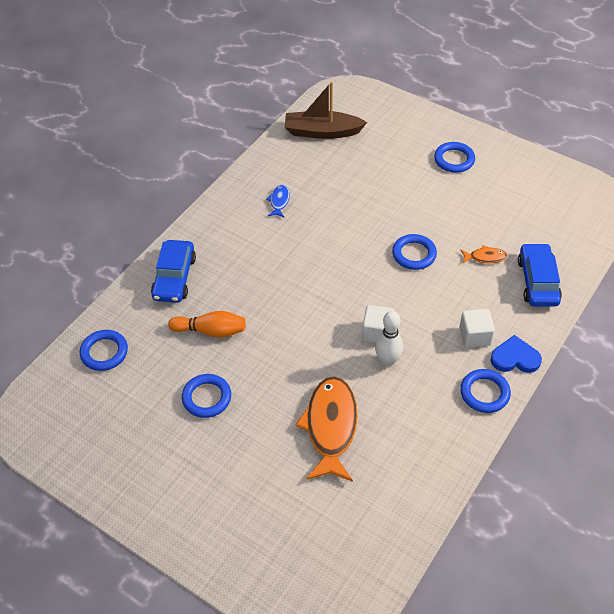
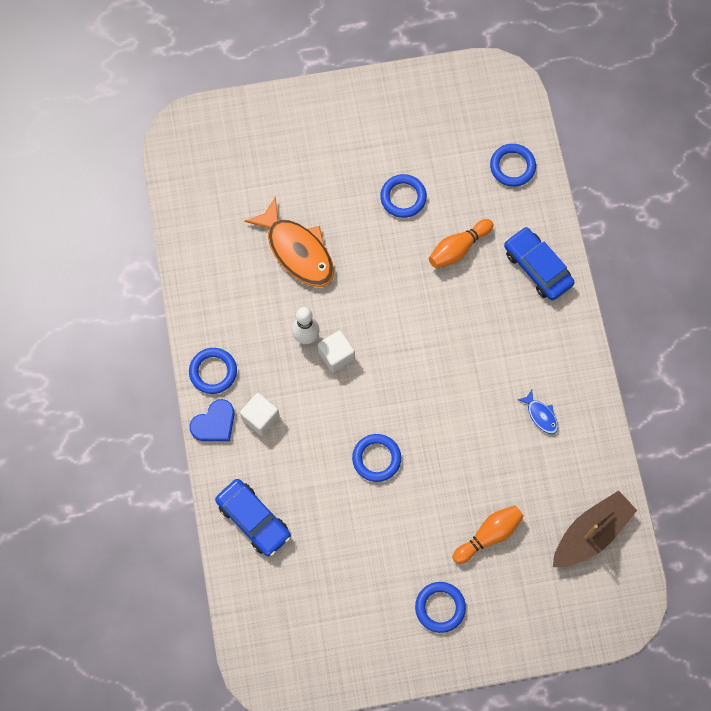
camera: 135 degrees right, 20 degrees up
orange fish [460,245,507,263] -> none
none -> orange bowling pin [453,505,524,564]

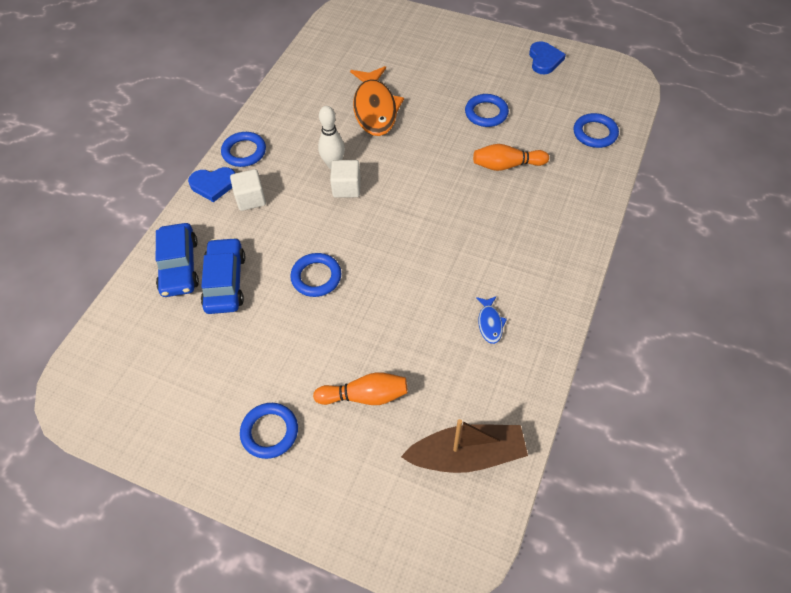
camera: 35 degrees right, 15 degrees down
blue car [504,227,575,301] -> blue car moved to [201,237,245,314]
none -> blue heart [529,41,566,74]

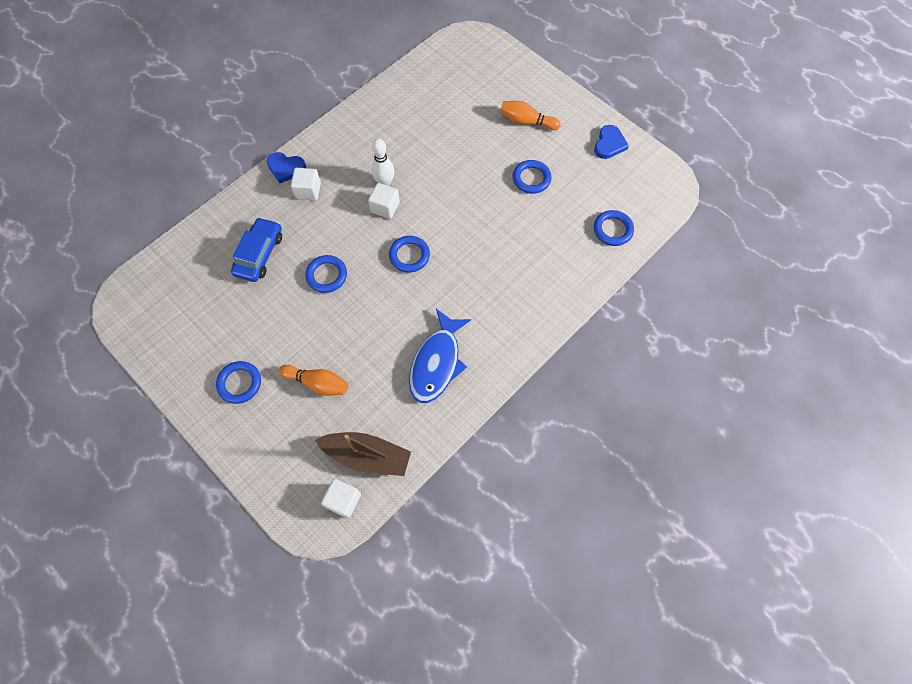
camera: 20 degrees right, 10 degrees up
blue car [156,223,199,297] -> none
blue ring [221,132,266,167] -> blue ring moved to [389,236,430,273]
orange fish [350,66,404,136] -> none
orange bowling pin [473,144,549,171] -> orange bowling pin moved to [500,101,561,130]
blue fish [476,296,507,344] -> blue fish [409,309,471,403], size x2.22
none -> white cube [321,479,361,518]

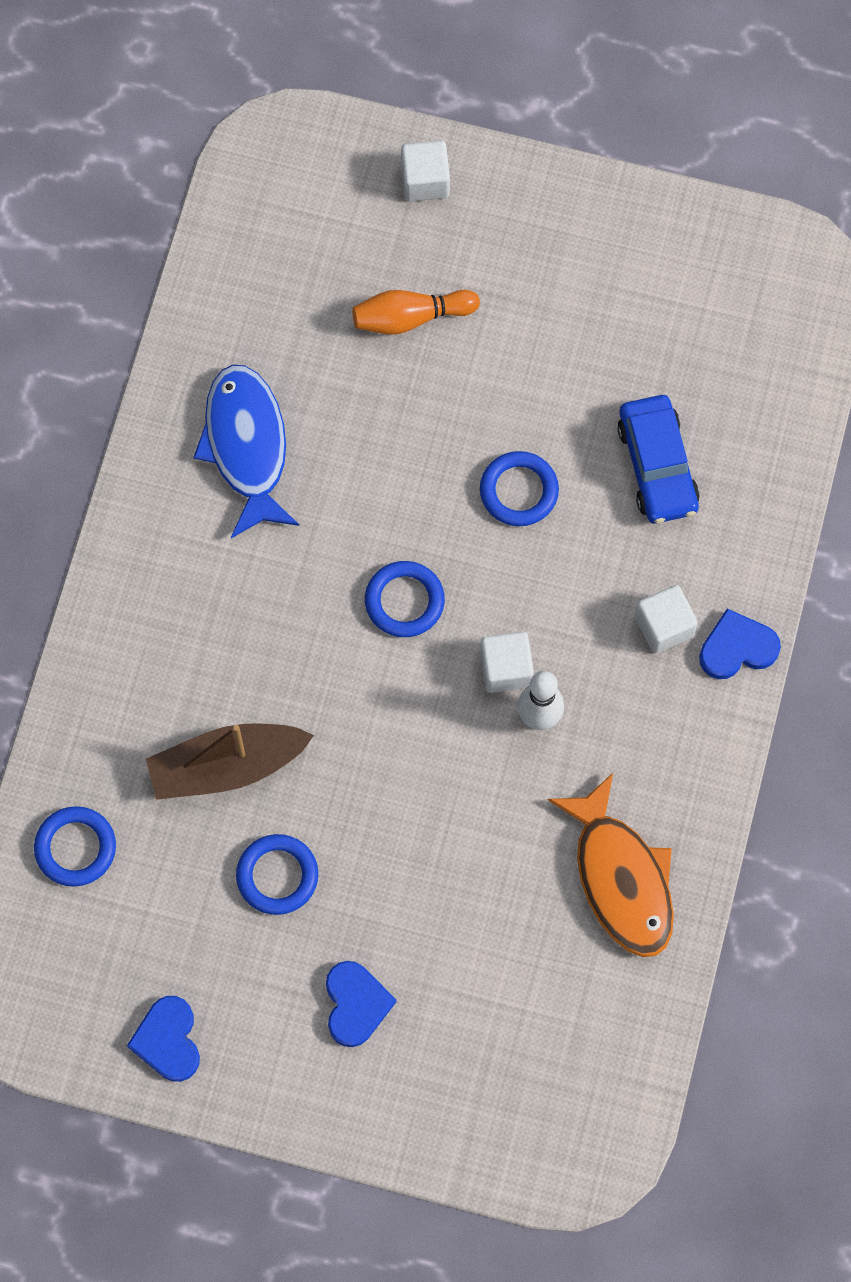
camera: 150 degrees right, 5 degrees up
blue ring [216,361,261,404] -> none
brown boat [315,432,411,476] -> brown boat moved to [146,723,314,800]
white cube [321,479,361,518] -> white cube moved to [401,141,450,202]
orange bowling pin [500,101,561,130] -> blue heart [326,961,396,1047]
none -> orange fish [548,773,674,957]

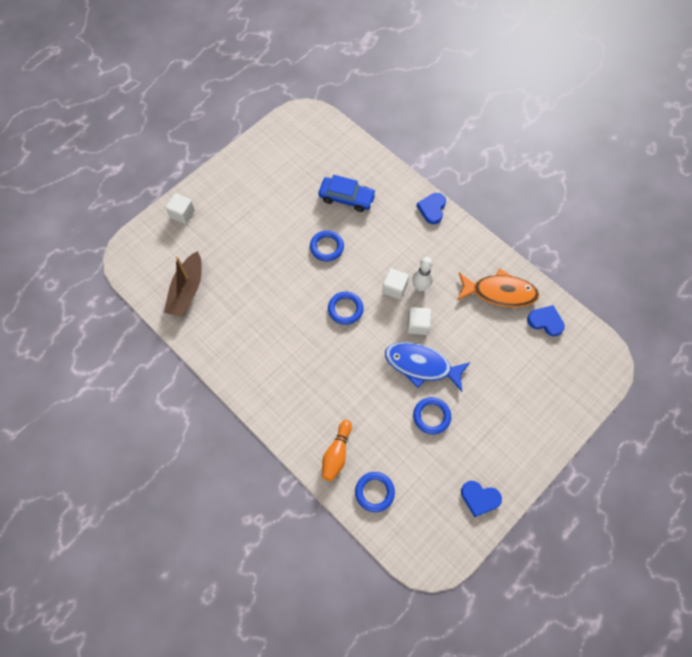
camera: 60 degrees left, 5 degrees down
brown boat [146,723,314,800] -> brown boat moved to [164,251,202,317]
blue fish [193,364,299,538] -> blue fish moved to [385,342,470,392]
blue heart [326,961,396,1047] -> blue heart moved to [527,305,565,337]
orange bowling pin [352,290,480,335] -> orange bowling pin moved to [322,420,352,481]
white cube [635,585,698,653] -> white cube moved to [407,307,431,335]

